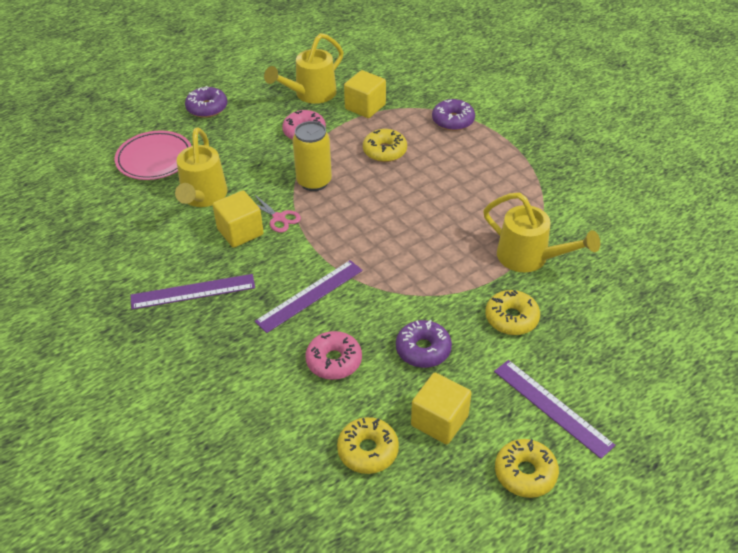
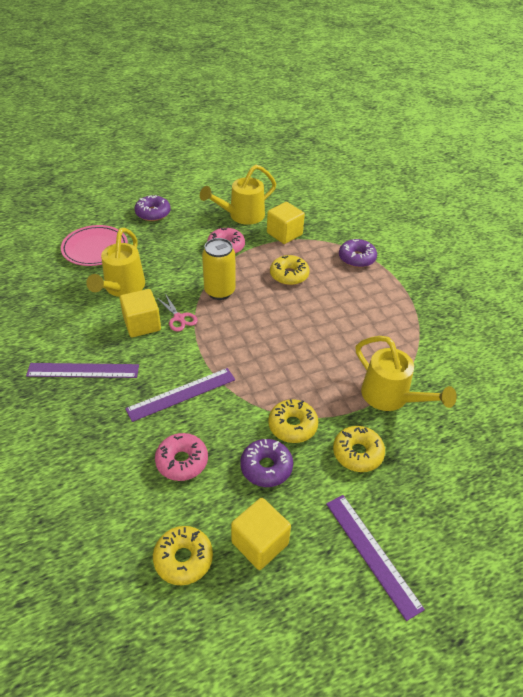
camera: 10 degrees right, 0 degrees up
yellow donut [495,439,559,498] -> yellow donut moved to [268,399,318,443]

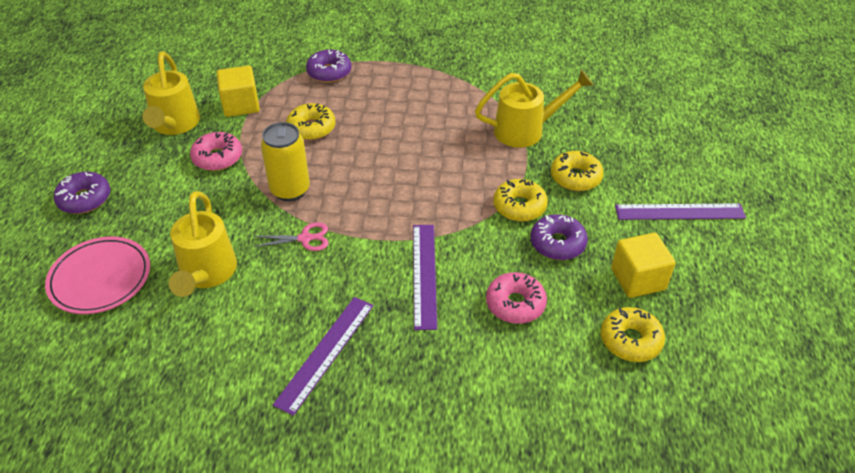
camera: 60 degrees left, 0 degrees up
yellow watering can [86,228,145,297] -> yellow watering can turned 45 degrees clockwise [169,191,237,297]
yellow cube [120,289,161,337] -> none

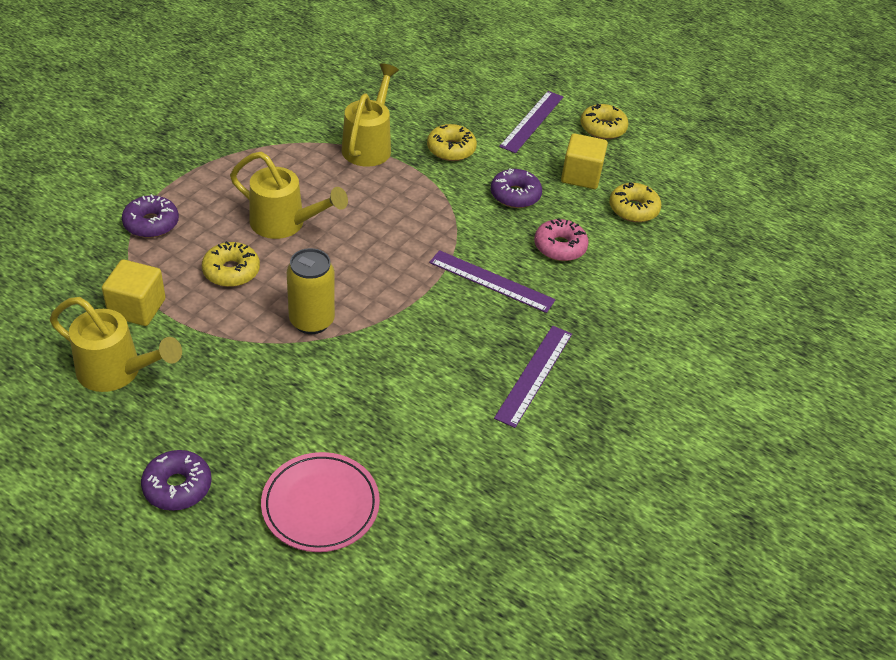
camera: 65 degrees left, 0 degrees up
yellow watering can [169,191,237,297] -> yellow watering can moved to [230,152,348,239]
pink donut [190,132,242,171] -> none
pink scissors [254,222,329,251] -> none
purple ruler [273,297,374,416] -> purple ruler turned 60 degrees clockwise [494,326,572,428]
yellow donut [493,179,548,222] -> yellow donut moved to [580,104,629,139]

